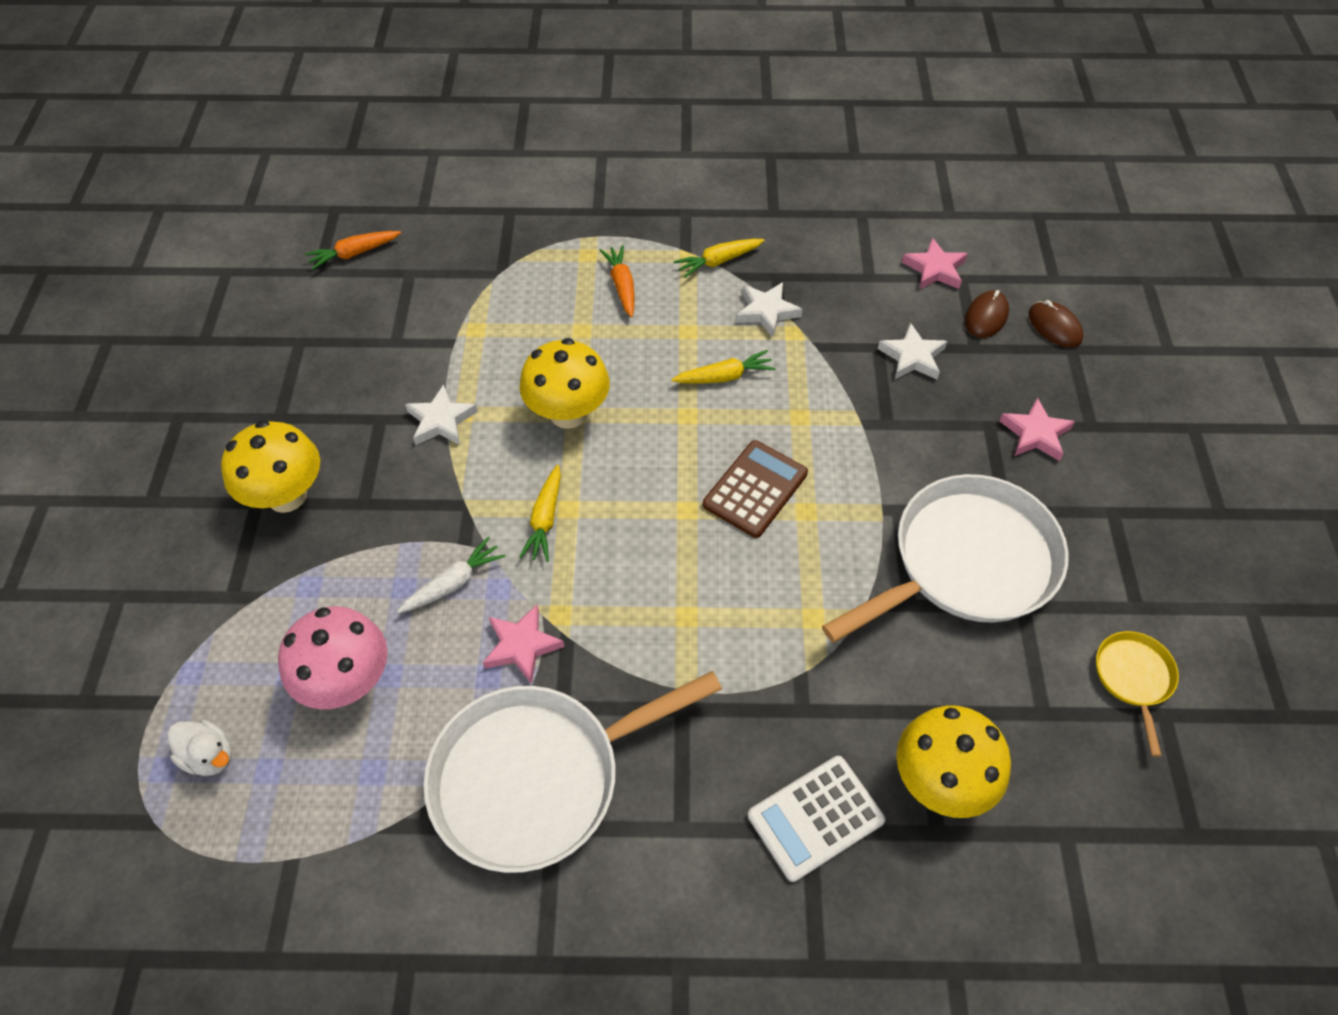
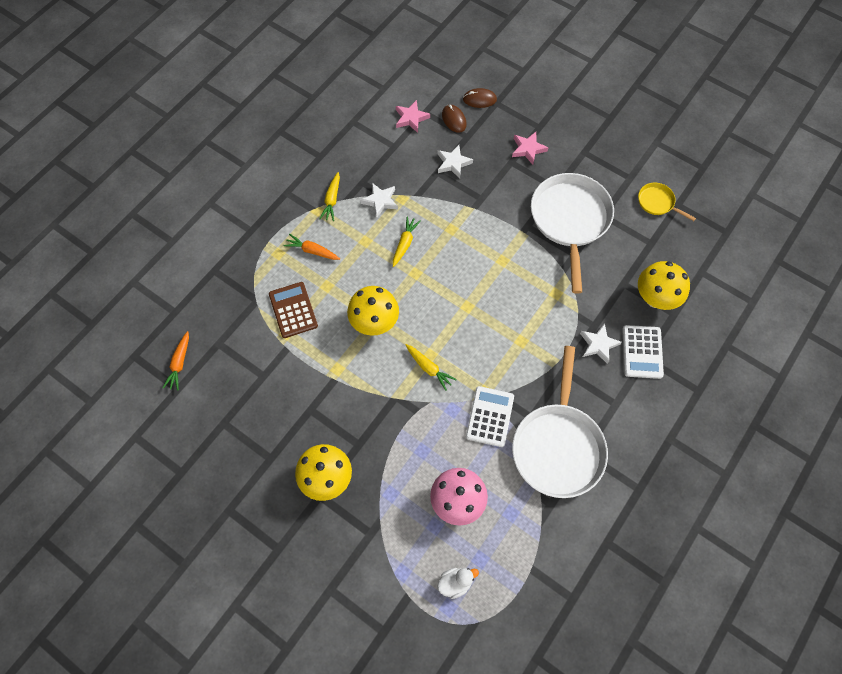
camera: 55 degrees left, 10 degrees up
white carrot [397,537,506,614] -> none
white star [405,384,478,445] -> white star moved to [580,323,622,364]
pink star [483,605,564,684] -> white calculator [466,386,514,447]
brown calculator [703,440,808,538] -> brown calculator moved to [269,282,318,338]

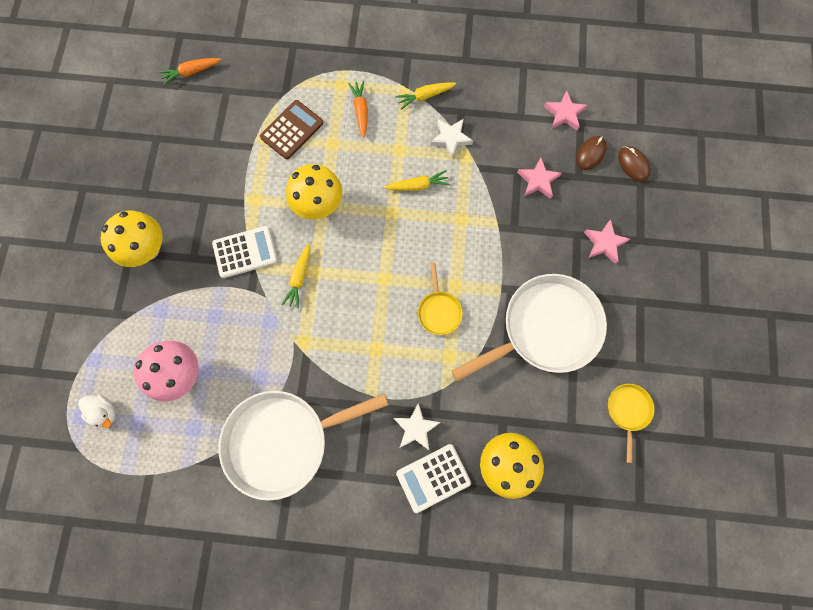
camera: 60 degrees right, 10 degrees up
white star [438,145,473,178] -> pink star [517,157,562,199]
white calculator [466,386,514,447] -> white calculator moved to [212,226,278,278]
none -> yellow pan [418,263,463,335]

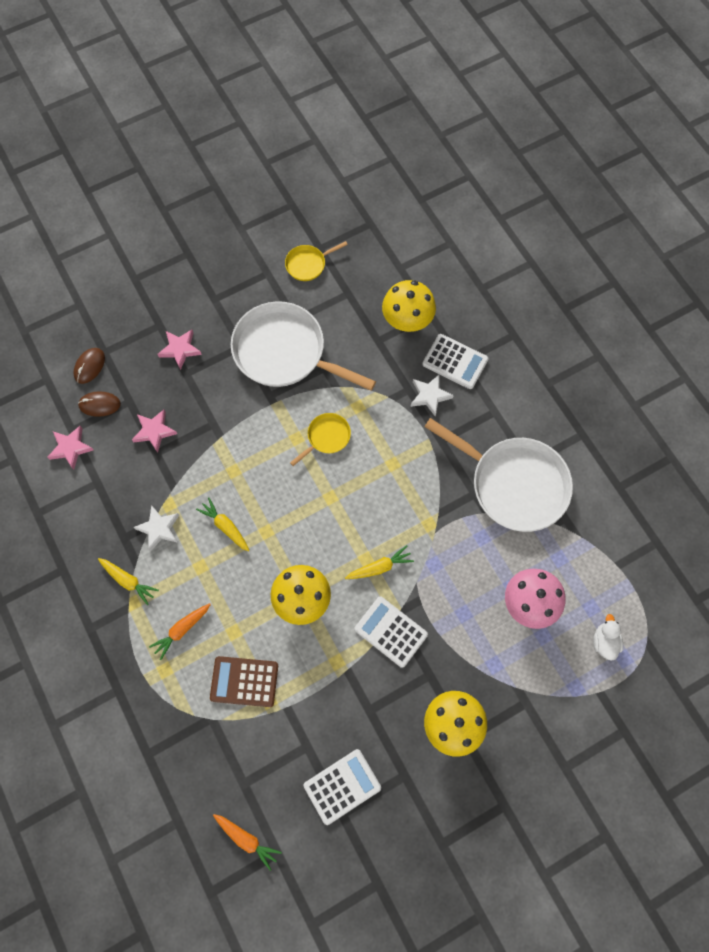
camera: 125 degrees left, 5 degrees down
none -> white calculator [304,749,381,825]

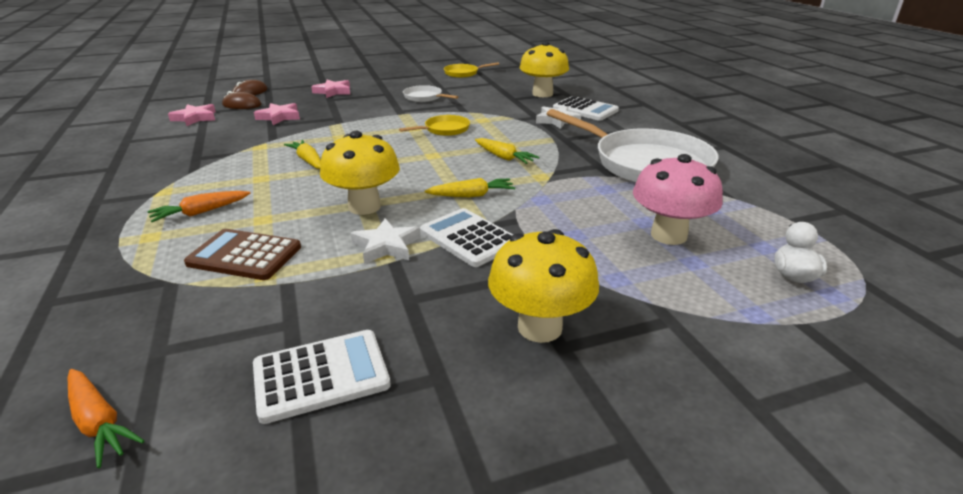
camera: 10 degrees right, 40 degrees down
yellow carrot [98,558,159,605] -> yellow carrot moved to [475,138,539,164]
white star [133,505,179,552] -> white star moved to [351,218,420,264]
white pan [231,301,376,391] -> white pan [403,85,458,102], size x0.45

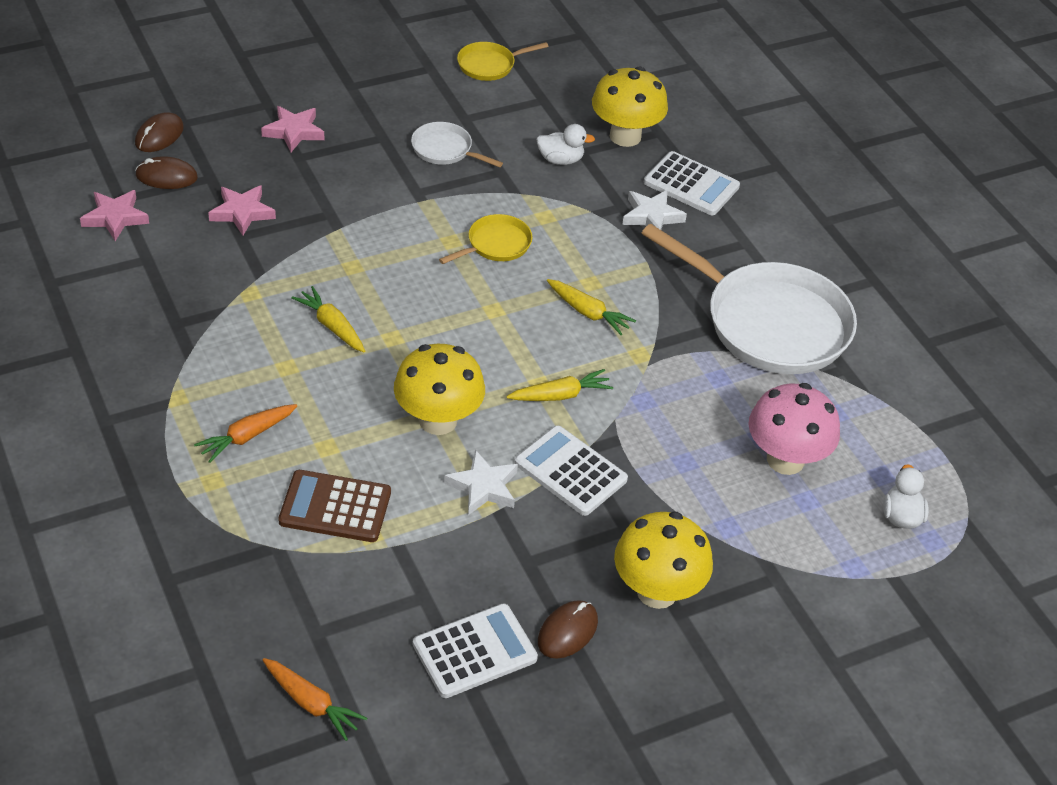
camera: 10 degrees left, 15 degrees up
none -> white duck [536,124,595,165]
none -> brown mouse [538,600,598,659]

